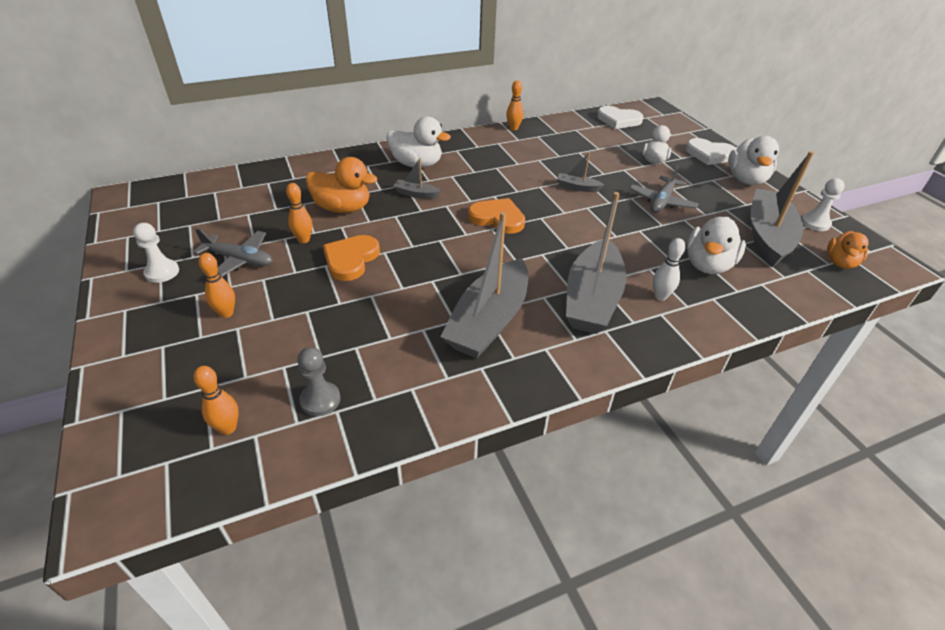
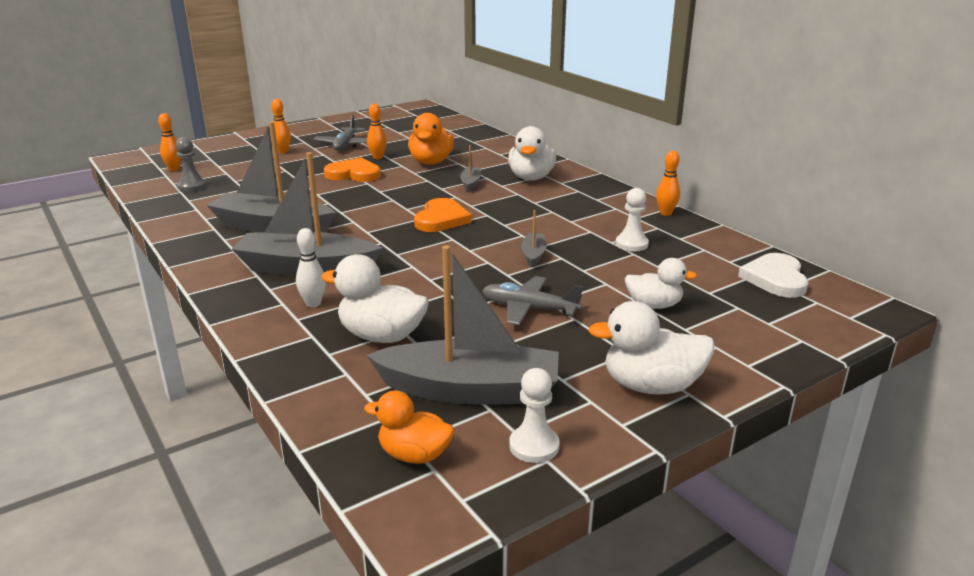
camera: 80 degrees right, 15 degrees down
white pawn [133,223,179,283] -> white pawn moved to [615,188,649,251]
white heart [685,138,737,165] -> none

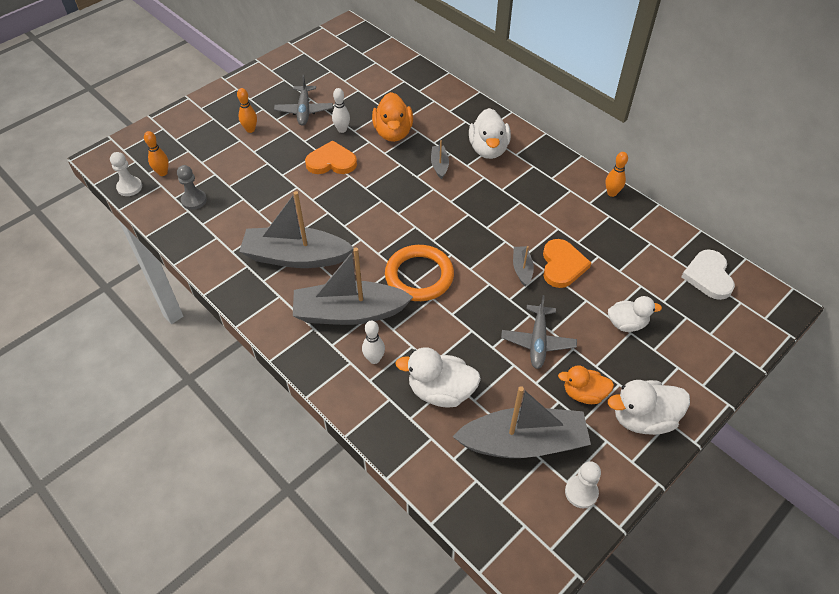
camera: 10 degrees left, 25 degrees up
orange duck [364,390,454,464] -> orange duck moved to [558,365,614,404]
orange bowling pin [367,104,387,159] -> white bowling pin [332,88,350,133]
orange heart [414,198,472,232] -> orange heart moved to [543,239,591,288]
grey plane [482,276,583,325] -> grey plane turned 90 degrees counterclockwise [501,295,577,369]
white pawn [615,188,649,251] -> white pawn moved to [110,152,142,196]
none -> orange ring [385,245,454,301]

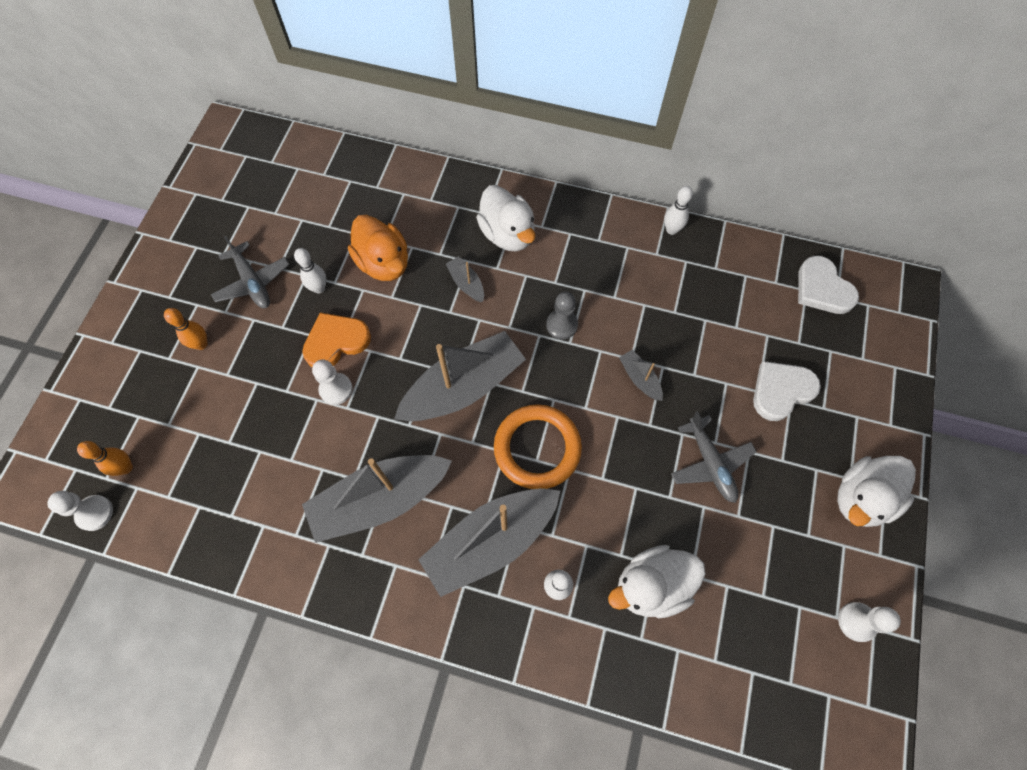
camera: 30 degrees left, 15 degrees up
grey pawn [177,165,207,210] -> grey pawn moved to [546,292,578,339]
grey boat [452,386,591,458] -> grey boat moved to [394,331,526,421]
orange heart [543,239,591,288] -> none
orange duck [558,365,614,404] -> none
orange bowling pin [605,152,628,197] -> white bowling pin [664,186,693,235]
white duck [608,296,662,332] -> white heart [753,361,821,421]
none -> white pawn [312,359,353,405]

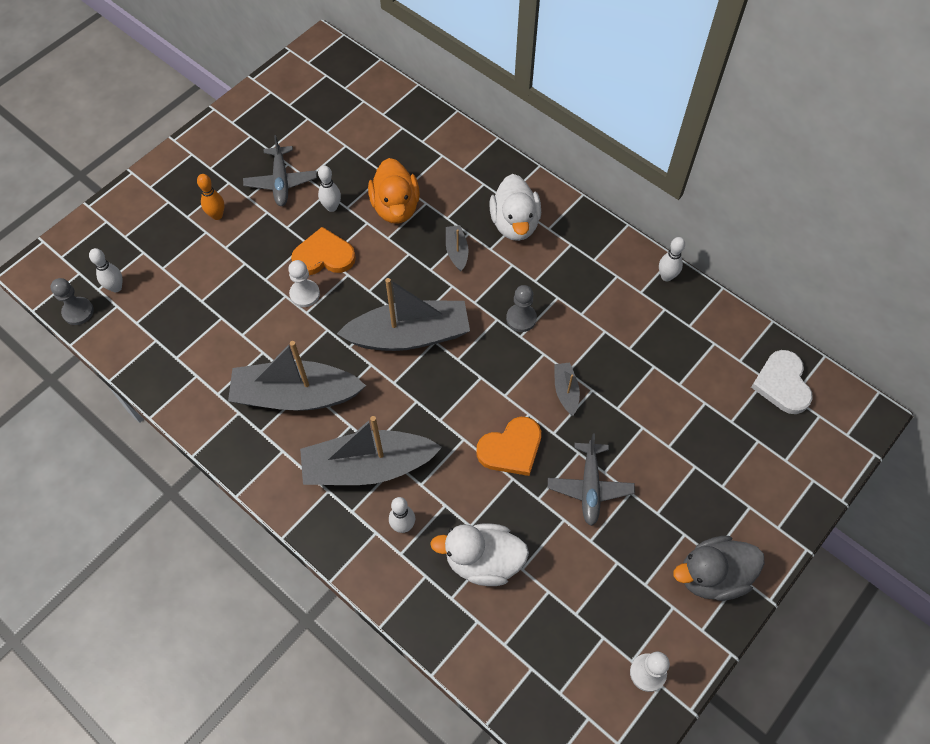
camera: 25 degrees right, 5 degrees down
white pawn [47,491,113,531] -> grey pawn [50,278,94,325]
orange bowling pin [77,441,133,476] -> white bowling pin [89,248,123,292]
orange ring [494,404,582,489] -> none
white heart [753,361,821,421] -> none
white duck [837,456,916,527] -> grey duck [673,536,765,601]
none -> orange heart [476,417,541,476]

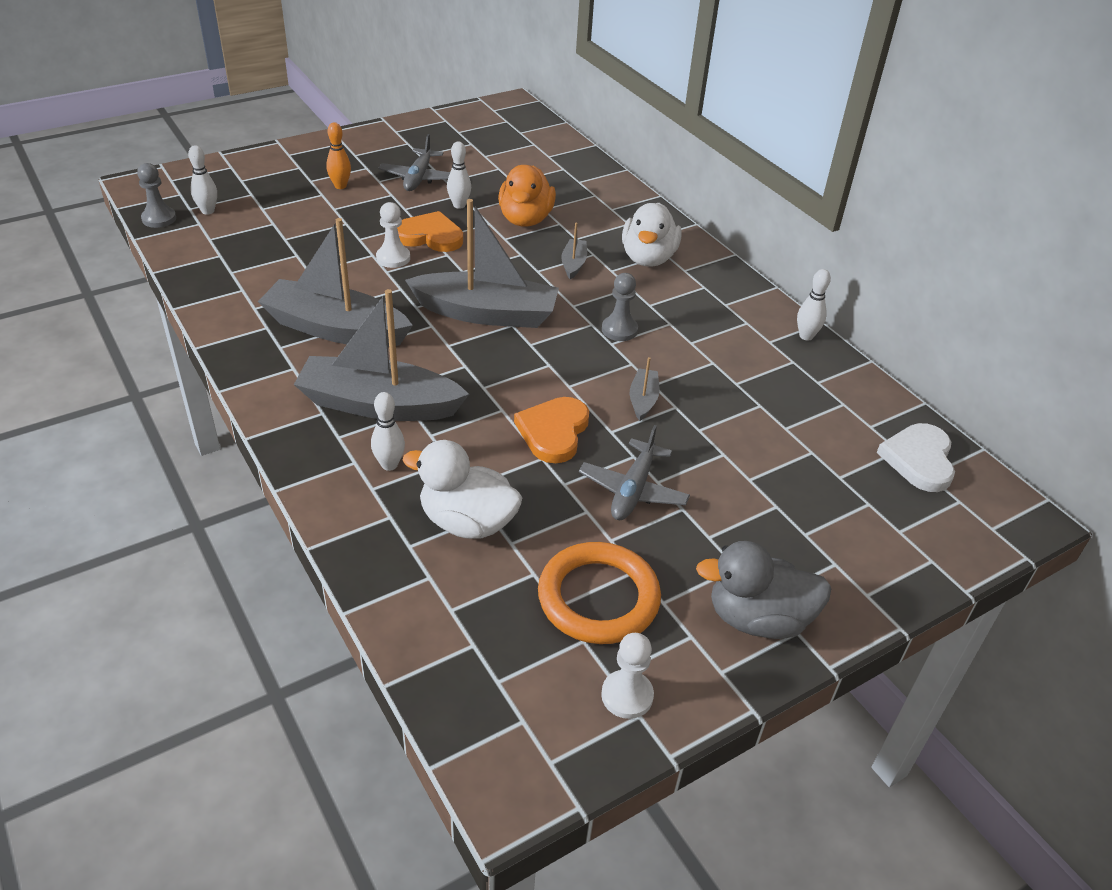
camera: 15 degrees right, 20 degrees down
orange heart [476,417,541,476] -> orange heart turned 120 degrees clockwise [514,397,589,463]
none -> orange ring [538,542,661,644]

